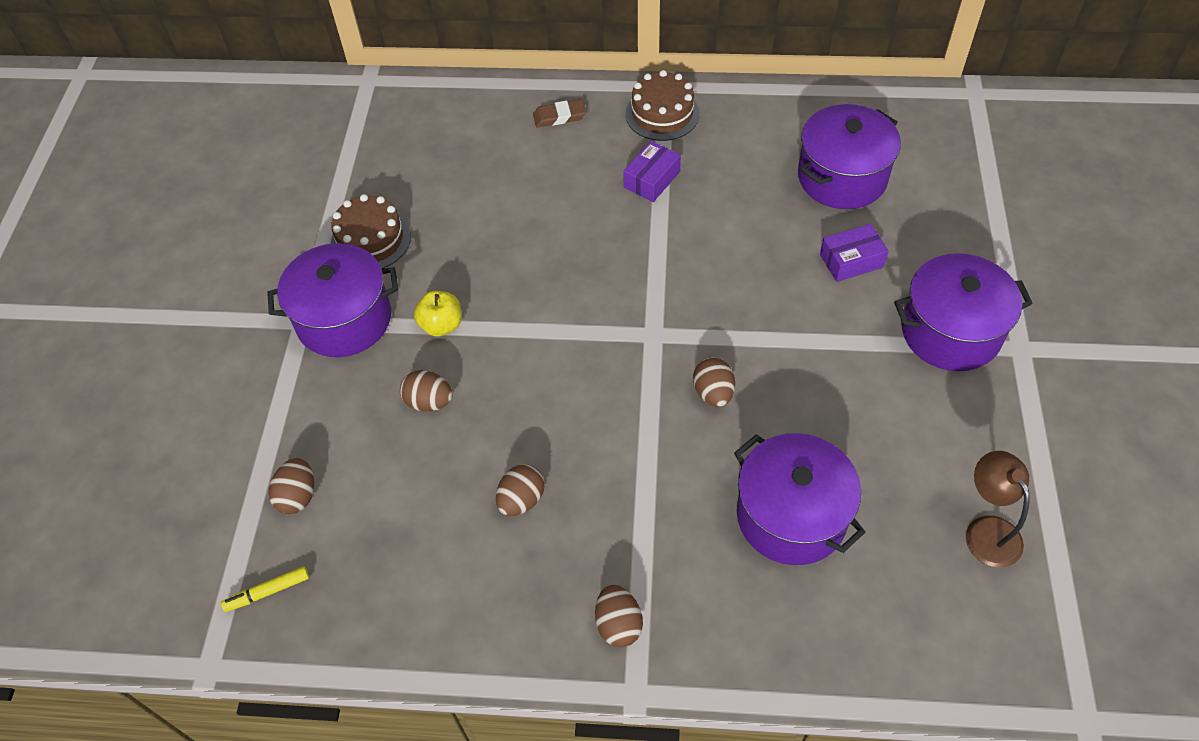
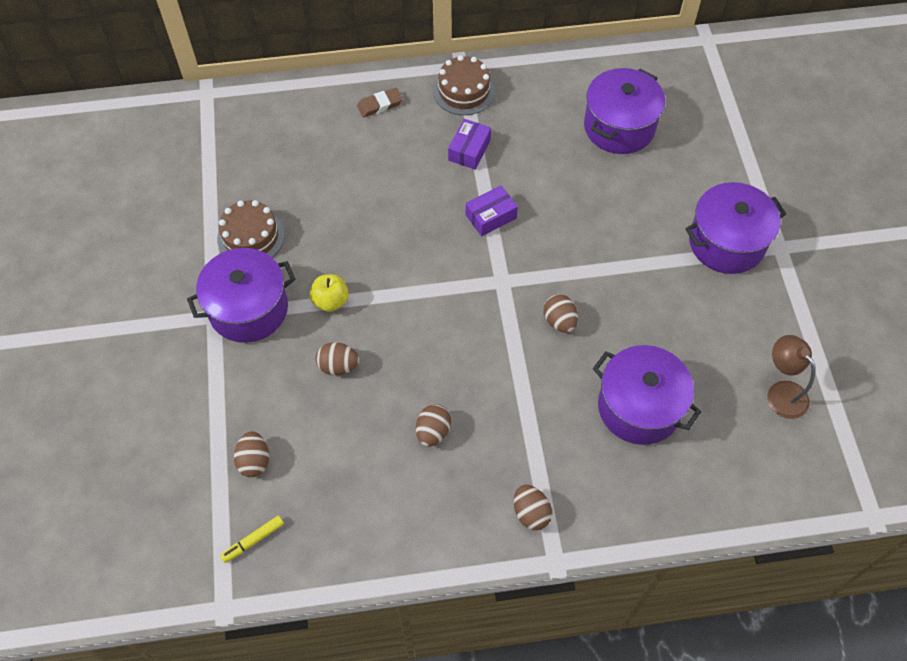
camera: 15 degrees left, 5 degrees up
purple box [820,224,889,282] -> purple box moved to [466,185,518,236]

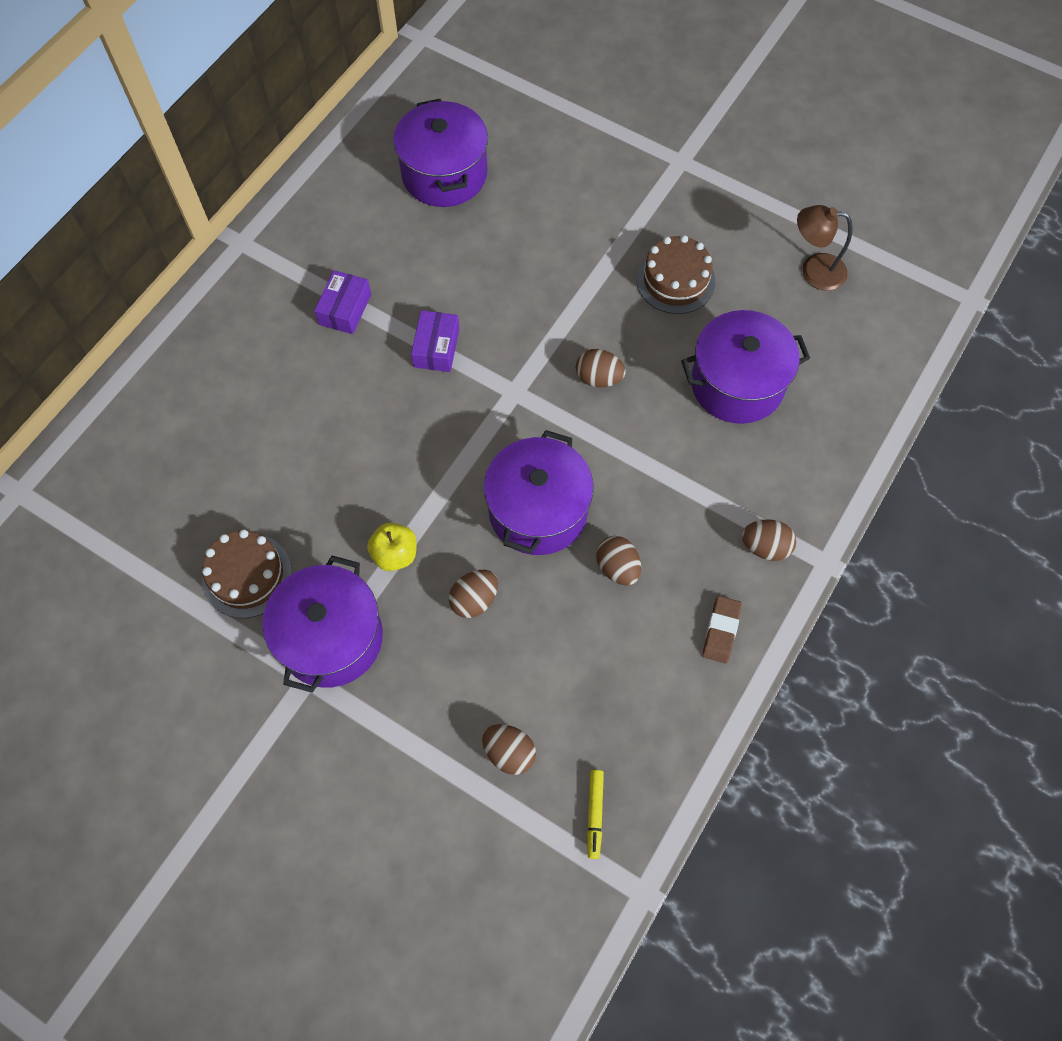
camera: 50 degrees left, 5 degrees up
brown eraser [357,88,403,117] -> brown eraser moved to [702,596,742,663]
brown cake [433,55,495,115] -> brown cake moved to [636,235,716,314]
purple box [448,119,491,170] -> purple box turned 45 degrees clockwise [314,270,371,334]
purple pot [685,182,786,274] -> purple pot moved to [484,430,593,555]

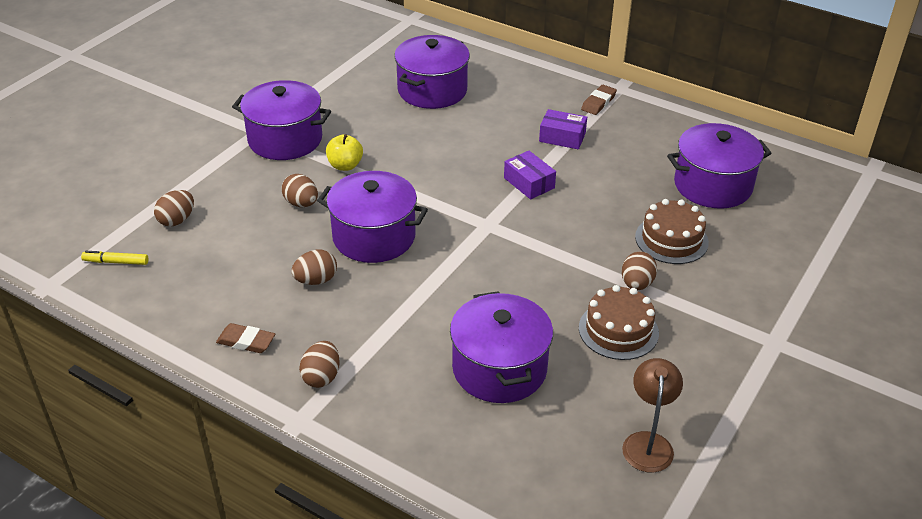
camera: 90 degrees right, 25 degrees down
brown cake [202,529,292,618] -> brown cake moved to [635,199,709,264]
purple box [411,310,459,372] -> purple box turned 45 degrees clockwise [504,151,556,199]
brown egg [576,349,626,387] -> brown egg moved to [622,251,657,290]
none -> purple pot [394,35,470,109]
none -> brown eraser [581,85,617,115]

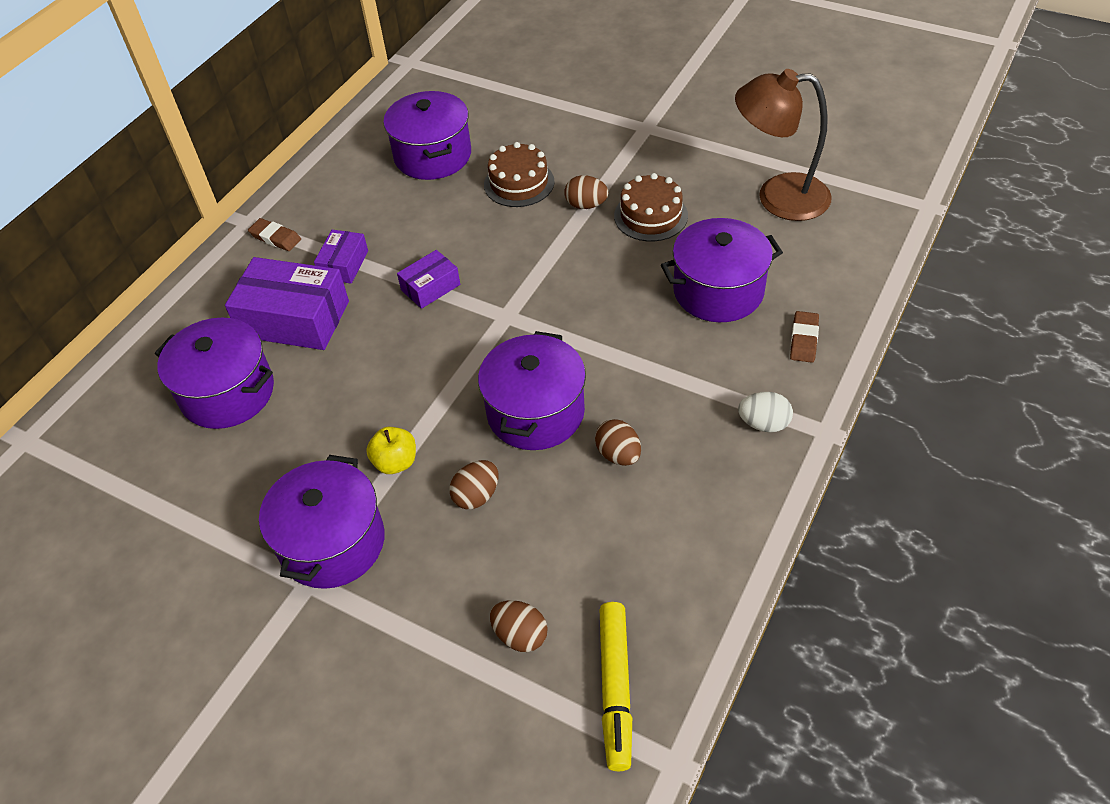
camera: 90 degrees left, 10 degrees up
yellow marker [81,251,149,265] -> yellow marker [600,602,632,771], size x1.82
brown eraser [216,323,275,353] -> brown eraser moved to [790,311,819,363]
brown egg [299,341,340,388] -> white egg [738,392,793,432]
brown lamp [622,358,683,473] -> brown lamp [735,69,832,221], size x1.69
none -> purple box [225,257,349,350]

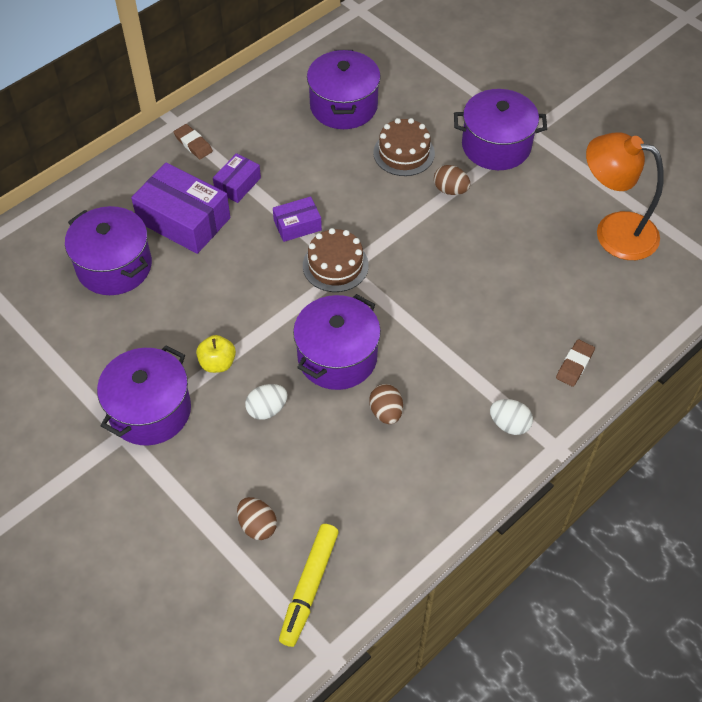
camera: 15 degrees right, 5 degrees up
brown egg [450,460,498,509] -> white egg [245,384,287,420]
brown cake [614,173,688,241] -> brown cake moved to [303,228,369,292]
purple pot [661,218,783,322] -> purple pot moved to [454,89,547,170]
brown lamp [735,69,832,221] -> orange lamp [586,132,664,260]

